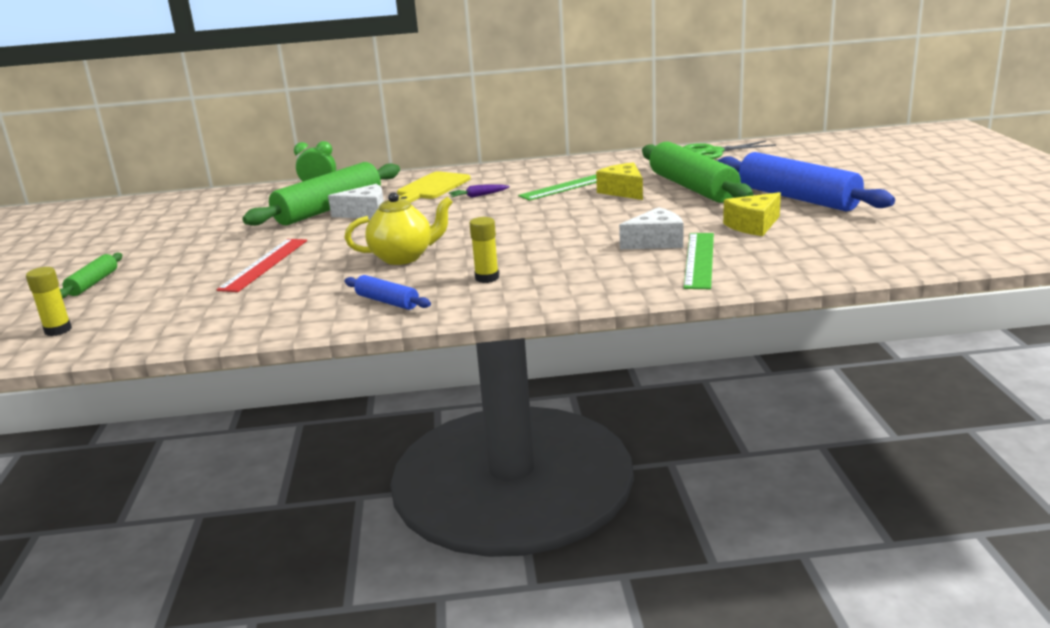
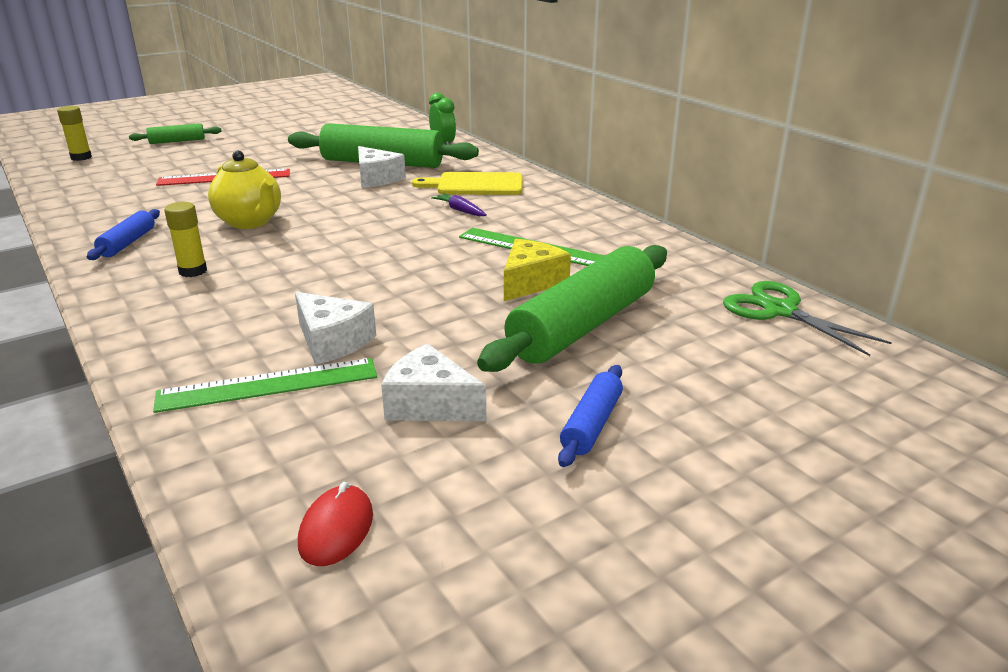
camera: 60 degrees right, 5 degrees up
blue rolling pin [718,152,895,211] -> blue rolling pin [558,365,623,467], size x0.48
yellow cheese [723,192,781,236] -> white cheese [381,344,486,421]
none -> red mouse [298,482,373,566]

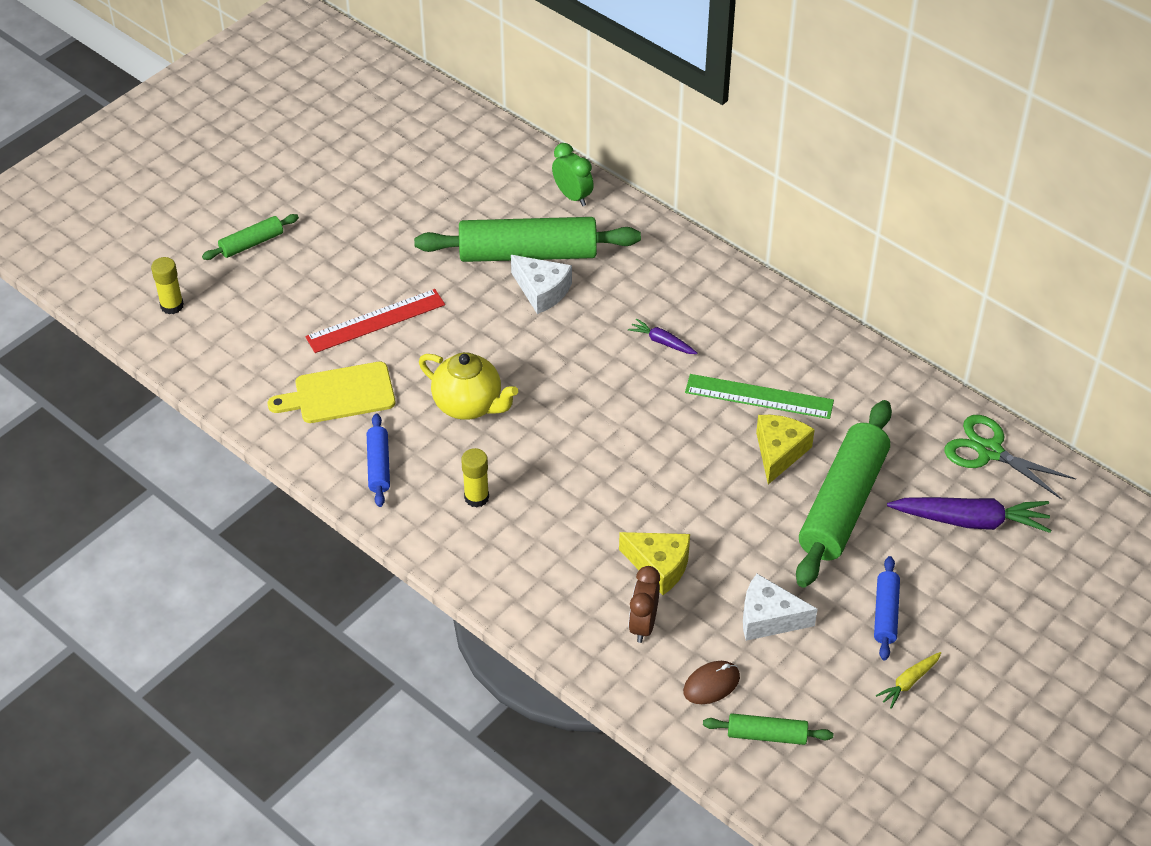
camera: 15 degrees left, 20 degrees up
green ruler [153,358,377,413] -> brown clock [629,566,660,643]
white cheese [295,292,376,365] -> yellow cheese [619,532,690,595]
red mouse [298,482,373,566] -> green rolling pin [703,714,833,745]
yellow cutting board [412,172,522,195] -> yellow cutting board moved to [268,362,395,423]
none -> brown mouse [683,661,740,704]
none -> yellow carrot [876,652,941,709]
none -> purple carrot [887,497,1051,533]

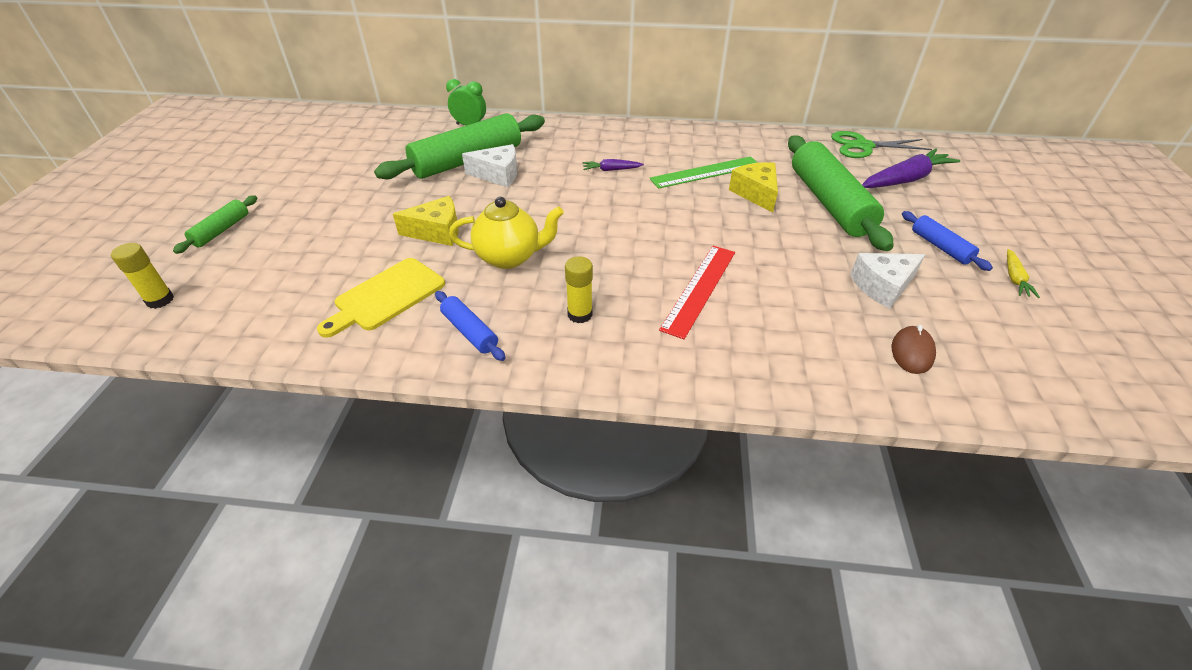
camera: 35 degrees left, 5 degrees down
red ruler [305,289,445,353] -> red ruler moved to [659,246,735,339]
yellow cheese [619,532,690,595] -> yellow cheese moved to [393,196,459,246]
brown clock [629,566,660,643] -> none
green rolling pin [703,714,833,745] -> none

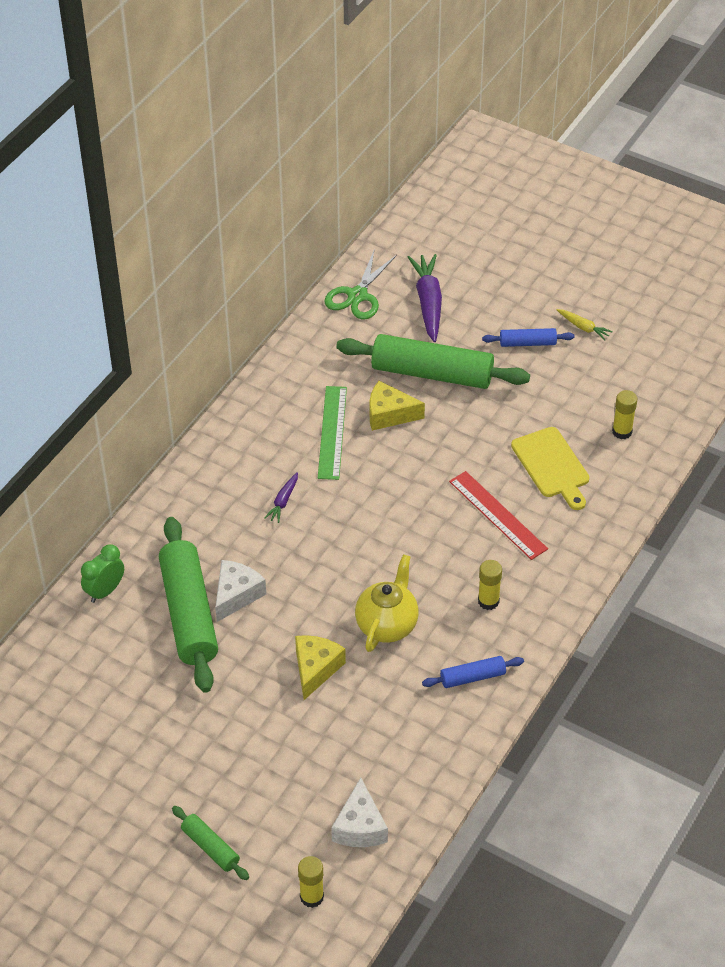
camera: 65 degrees left, 5 degrees up
yellow cutting board [317,258,445,338] -> yellow cutting board moved to [511,427,589,510]
white cheese [850,253,925,309] -> white cheese moved to [331,778,388,847]
brown mouse [891,325,936,374] -> yellow glue stick [612,390,637,439]

